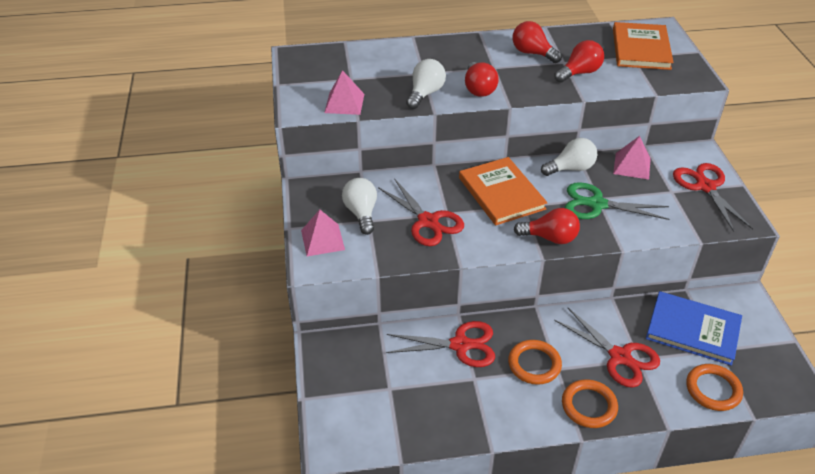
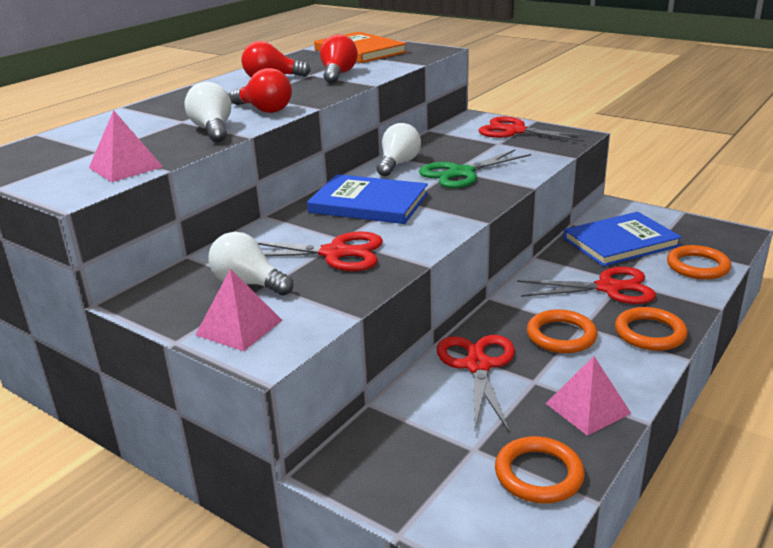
camera: 45 degrees left, 15 degrees down
red scissors [386,321,495,367] -> red scissors turned 45 degrees counterclockwise [437,335,515,432]
orange book [459,157,548,225] -> blue book [307,174,428,224]
red light bulb [514,208,580,244] -> none
pink pyramid [613,136,651,180] -> pink pyramid moved to [546,356,632,436]
none -> orange ring [495,436,585,503]

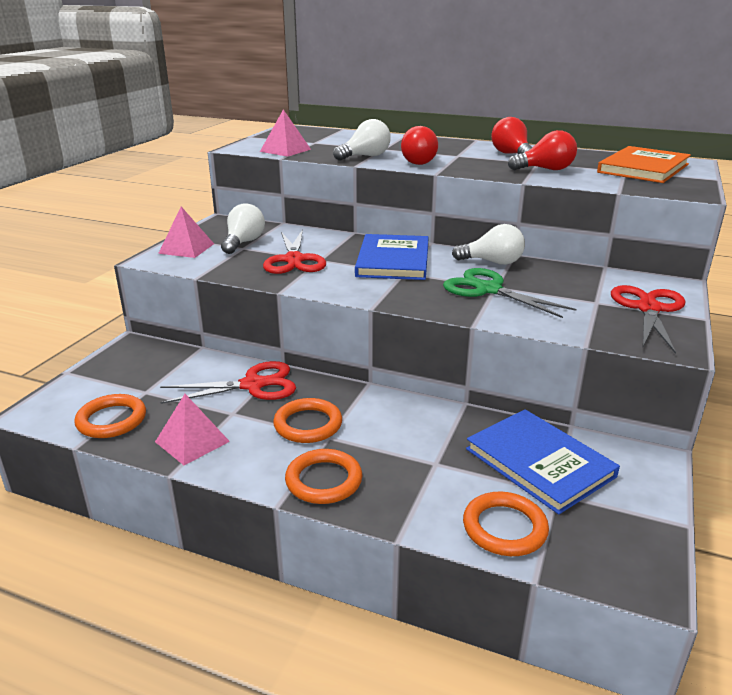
camera: 75 degrees right, 0 degrees up
red scissors [517,267,656,304] -> none

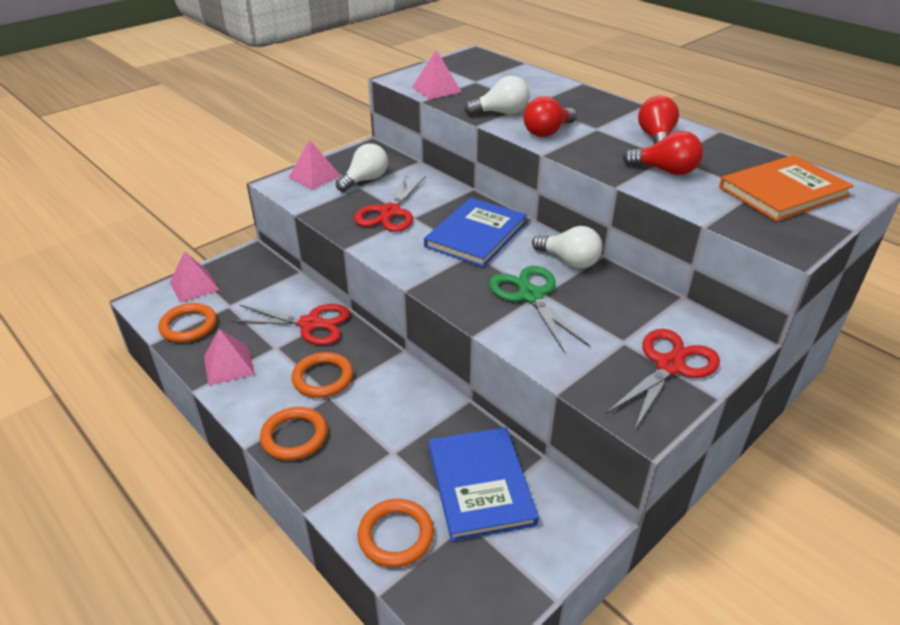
camera: 25 degrees right, 10 degrees up
none -> pink pyramid [170,251,219,303]

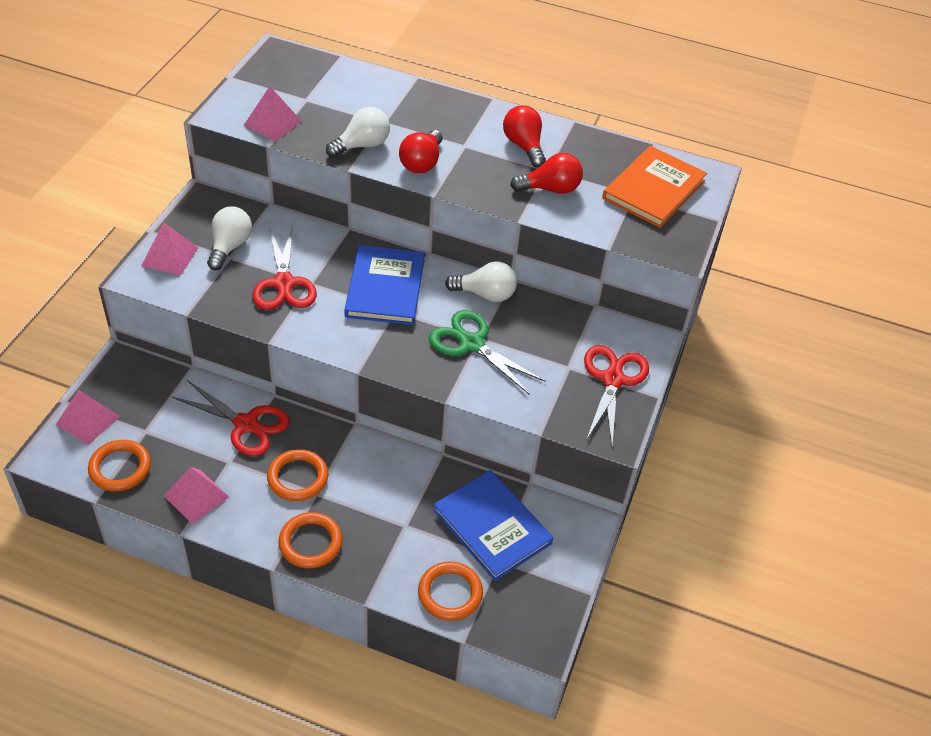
camera: 30 degrees left, 10 degrees up
red scissors [231,304,350,345] -> red scissors turned 45 degrees clockwise [171,380,290,456]

